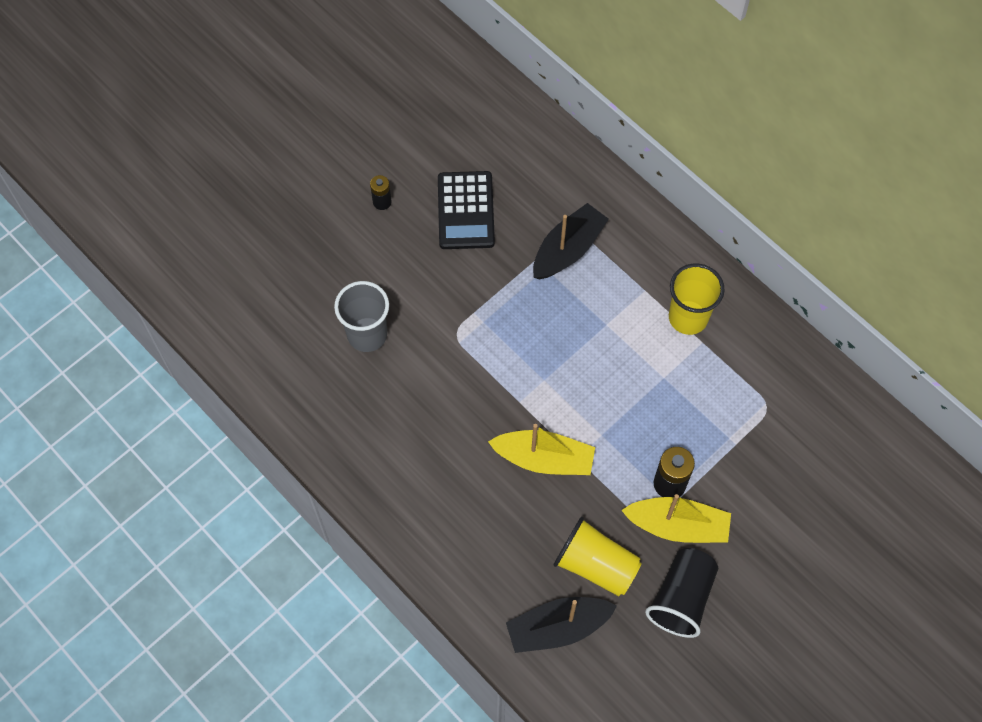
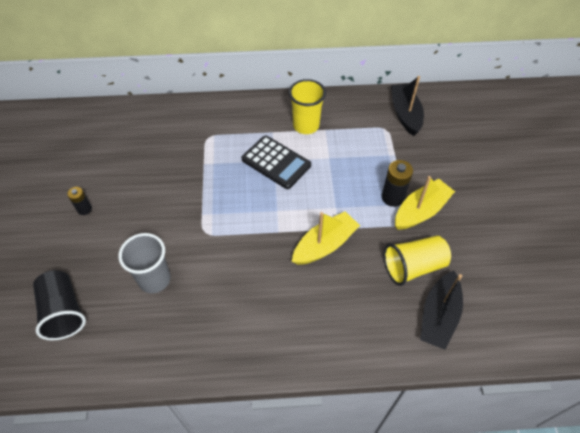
camera: 50 degrees left, 10 degrees down
black calculator [438,171,495,249] -> black calculator moved to [241,135,311,189]
black boat [533,203,609,279] -> black boat moved to [391,76,424,136]
black cup [645,548,718,638] -> black cup moved to [33,270,86,340]

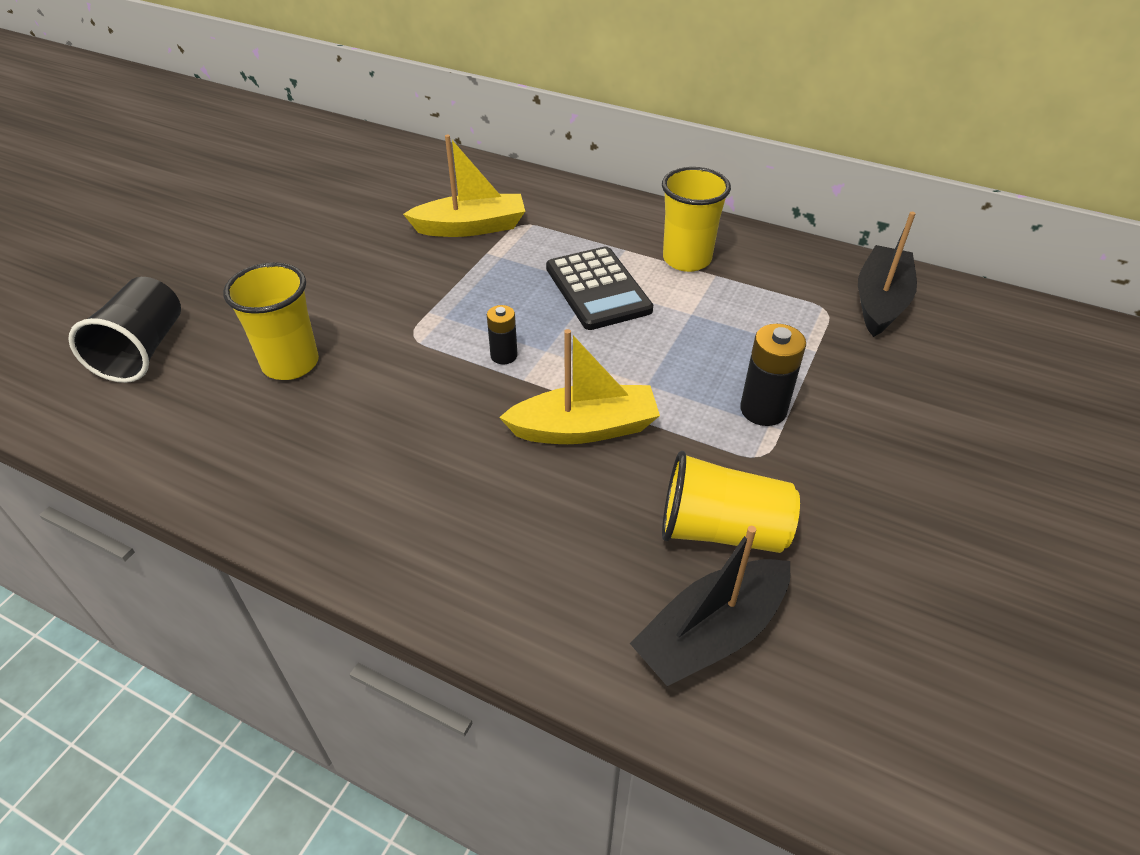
camera: 30 degrees right, 10 degrees down
black battery [67,187,92,215] -> black battery moved to [487,305,518,364]
grey cup [118,233,171,293] -> yellow cup [223,262,319,380]
yellow boat [395,176,455,230] -> yellow boat moved to [403,135,525,237]

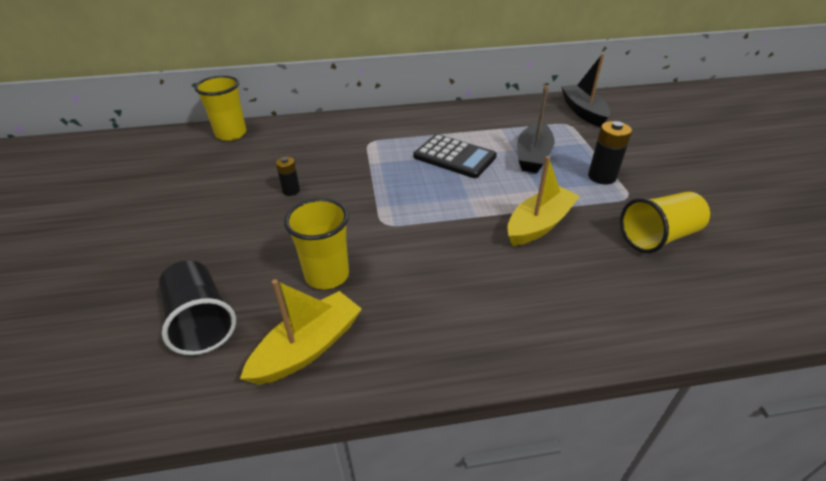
camera: 35 degrees left, 5 degrees down
yellow boat [403,135,525,237] -> yellow boat moved to [240,279,362,385]
black battery [487,305,518,364] -> black battery moved to [276,157,300,196]
black boat [630,526,790,686] -> black boat moved to [518,85,555,173]
yellow cup [662,167,731,272] -> yellow cup moved to [195,76,246,141]

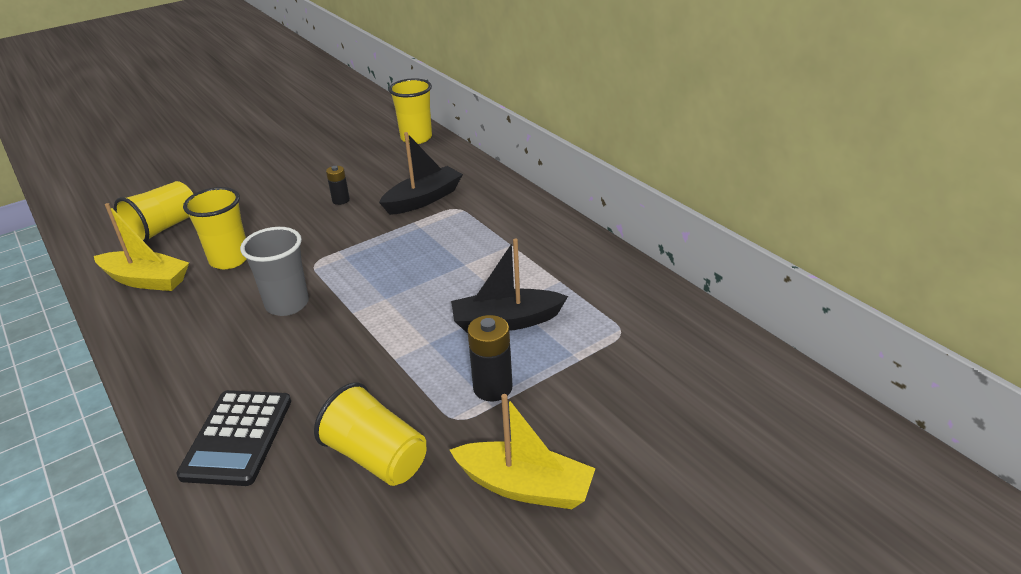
camera: 65 degrees right, 5 degrees down
black cup [159,261,236,355] -> yellow cup [114,181,193,243]
black calculator [413,134,497,178] -> black calculator moved to [176,390,291,486]
yellow boat [507,156,580,246] -> yellow boat moved to [450,394,596,509]
black boat [561,54,610,127] -> black boat moved to [379,132,463,215]
none -> grey cup [240,227,309,316]

